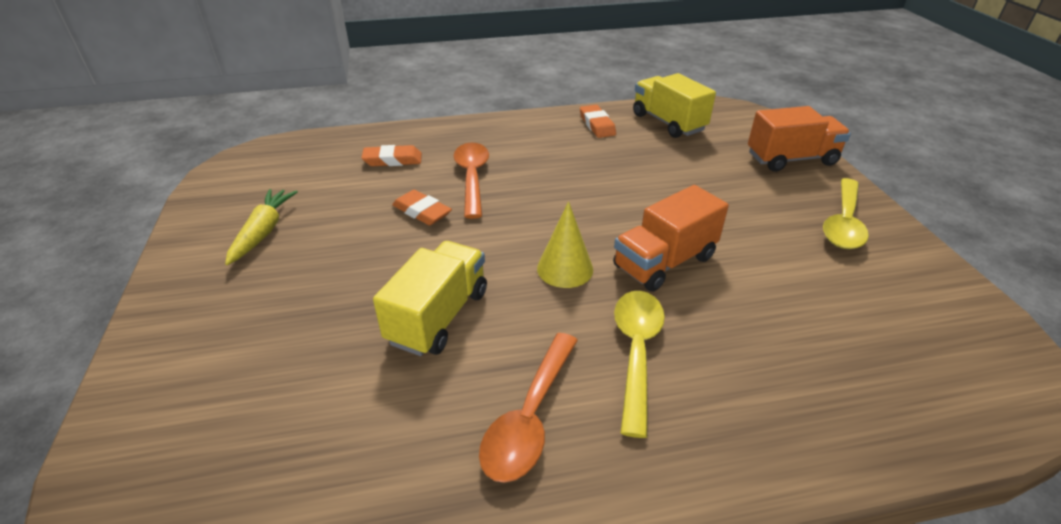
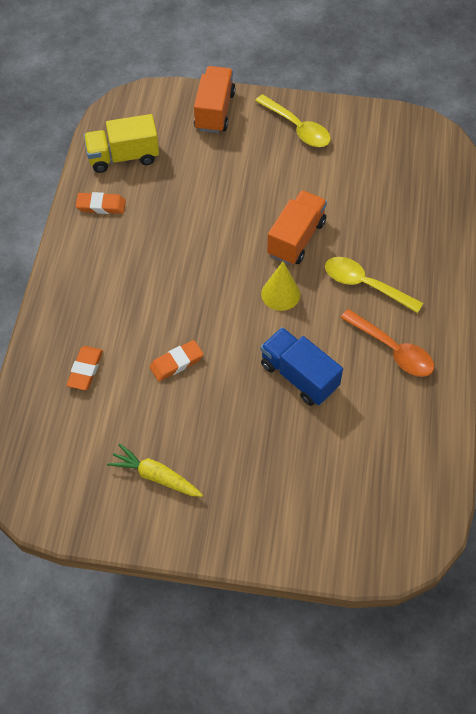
camera: 70 degrees left, 20 degrees up
yellow truck [373,241,487,356] -> blue truck [260,327,343,406]
orange spoon [454,143,489,219] -> none
orange truck [613,185,729,292] -> orange truck turned 135 degrees counterclockwise [267,190,327,265]

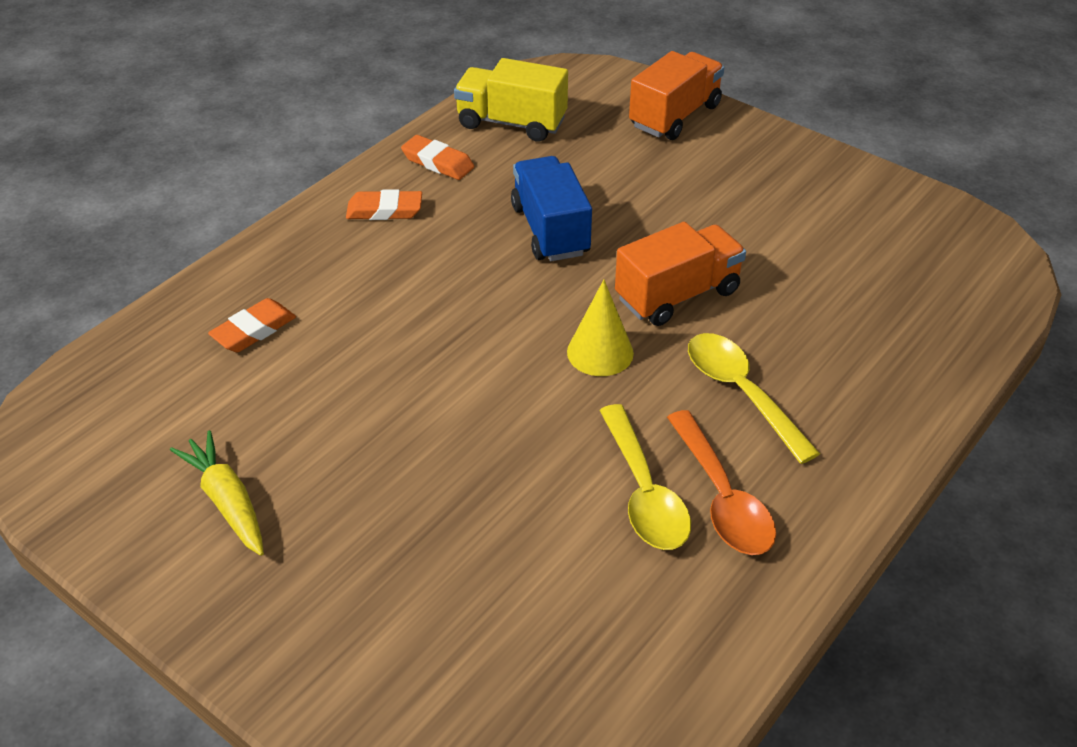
camera: 30 degrees right, 15 degrees down
orange eraser [150,340,204,381] -> orange eraser moved to [346,190,422,220]
yellow spoon [255,94,331,147] -> yellow spoon moved to [599,404,691,550]
blue truck [260,327,343,406] -> blue truck moved to [511,156,592,261]

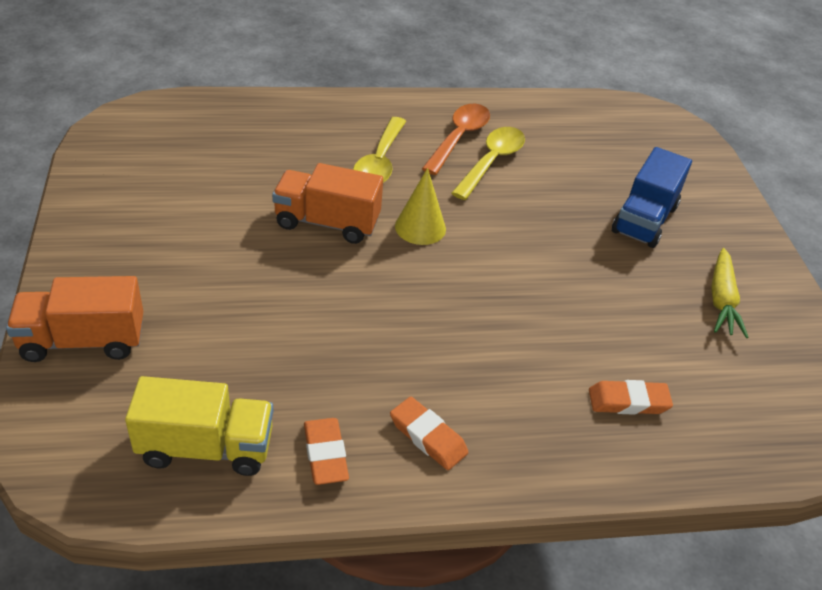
camera: 140 degrees left, 0 degrees up
yellow truck [454,58,568,142] -> yellow truck turned 60 degrees counterclockwise [125,376,274,476]
blue truck [511,156,592,261] -> blue truck moved to [612,147,692,248]

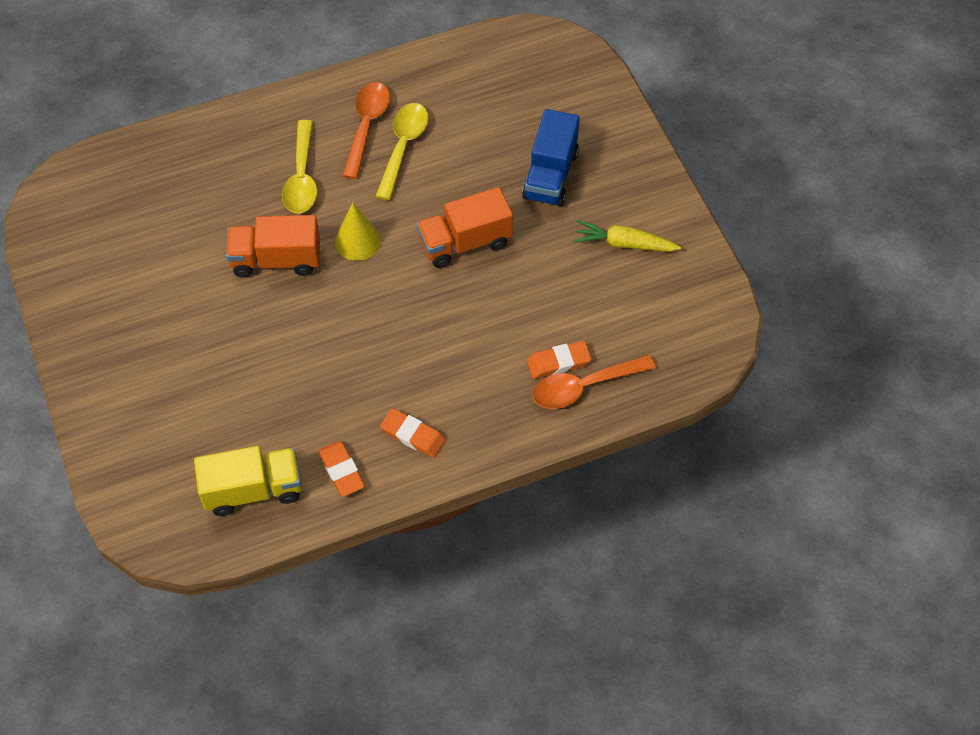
camera: 10 degrees left, 15 degrees up
orange truck [6,276,143,362] -> orange truck moved to [417,187,513,268]
yellow carrot [712,248,749,338] -> yellow carrot turned 105 degrees clockwise [573,220,681,252]
none -> orange spoon [532,355,656,409]

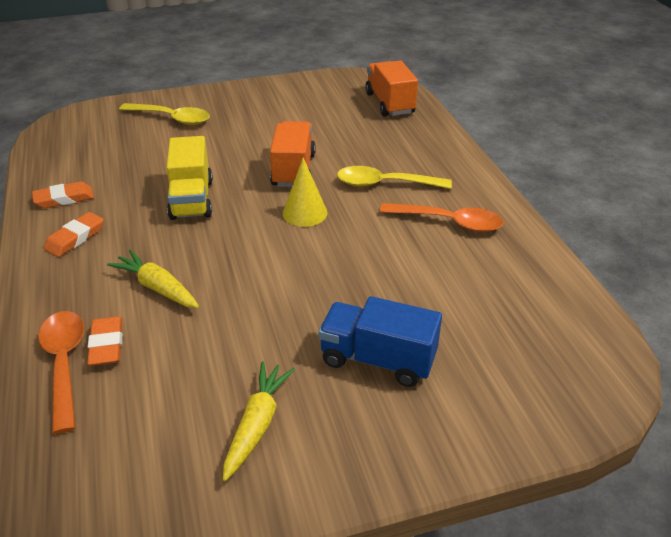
camera: 95 degrees right, 20 degrees down
yellow truck [194,446,301,516] -> yellow truck moved to [166,136,213,220]
yellow spoon [375,103,429,200] -> yellow spoon moved to [119,103,210,125]
orange truck [417,187,513,268] -> orange truck moved to [365,60,418,117]
none -> yellow carrot [107,249,199,308]

